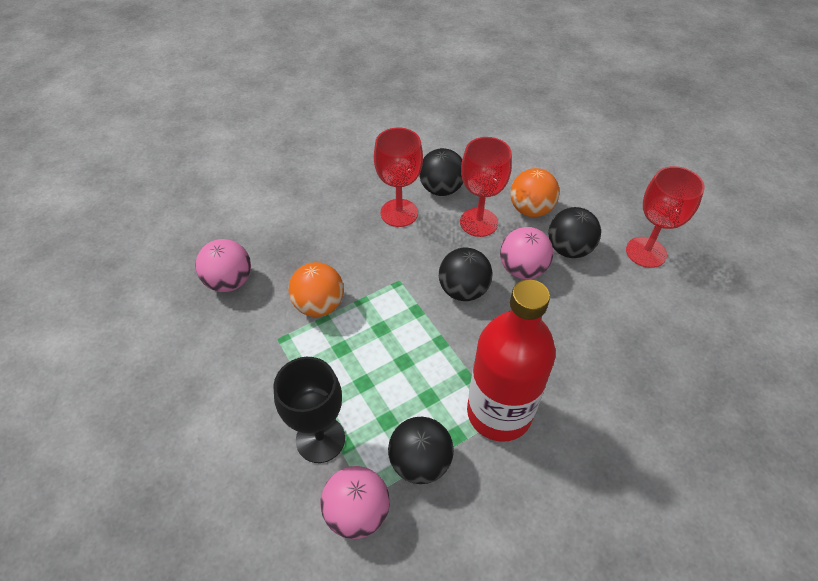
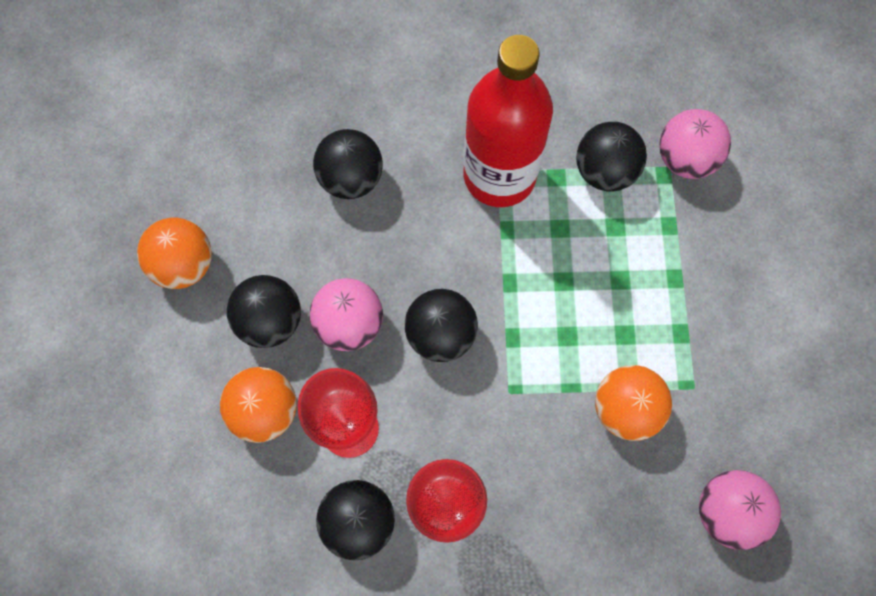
camera: 150 degrees left, 20 degrees up
black goblet [273,357,345,463] -> none
red goblet [626,166,705,268] -> orange ball [137,218,212,289]
none -> black ball [313,129,383,199]

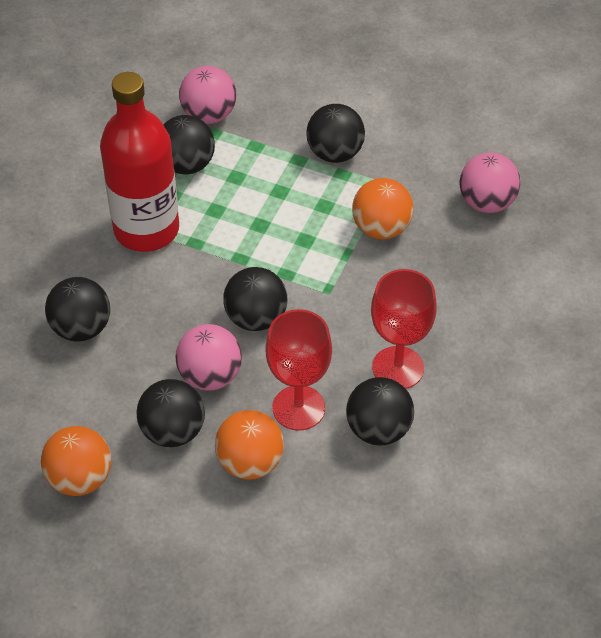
camera: 65 degrees left, 20 degrees down
none -> black ball [306,104,365,163]

